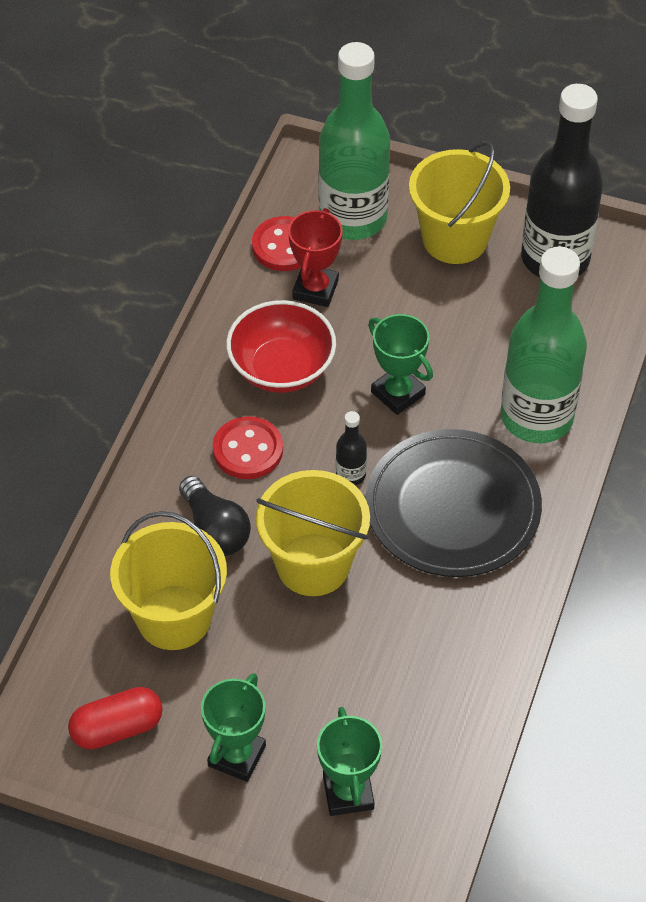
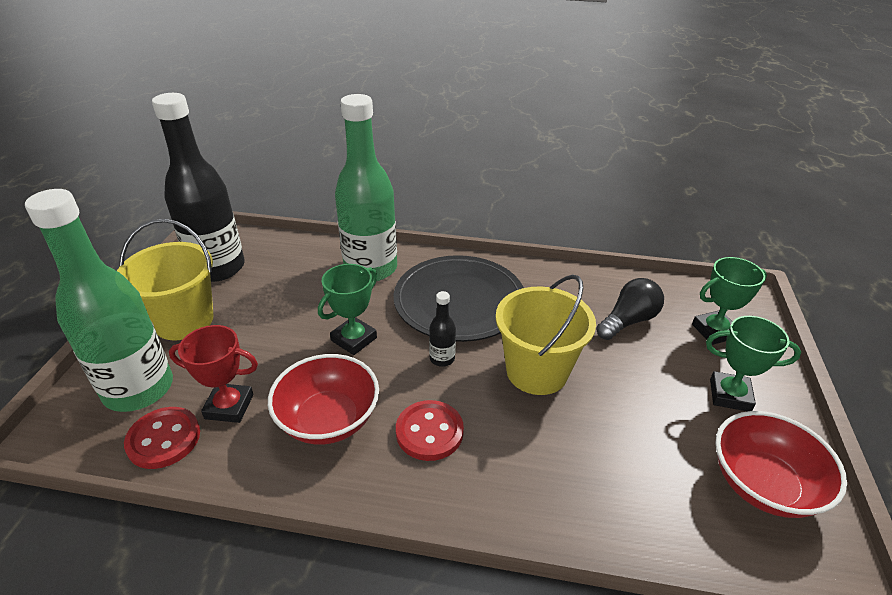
camera: 100 degrees left, 15 degrees down
red capsule [68,687,163,749] -> red bowl [715,411,847,518]
yellow bucket [110,511,227,650] -> none
black light bulb [179,476,251,556] -> black light bulb moved to [596,278,664,340]

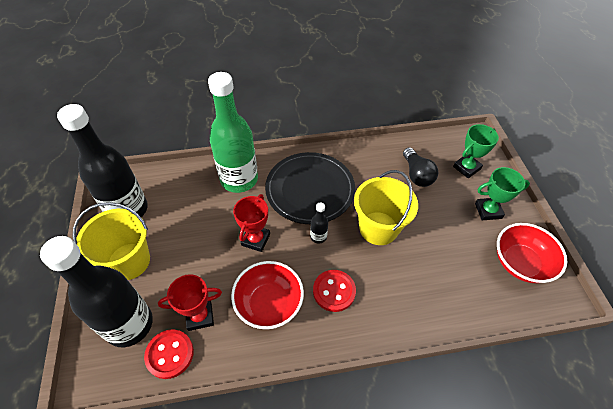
camera: 20 degrees left, 15 degrees up
green bottle [25,189,173,412] -> black bottle [40,236,153,347]
green trophy [318,264,377,355] -> red trophy [233,194,270,252]
black light bulb [596,278,664,340] -> black light bulb turned 135 degrees clockwise [403,147,438,187]

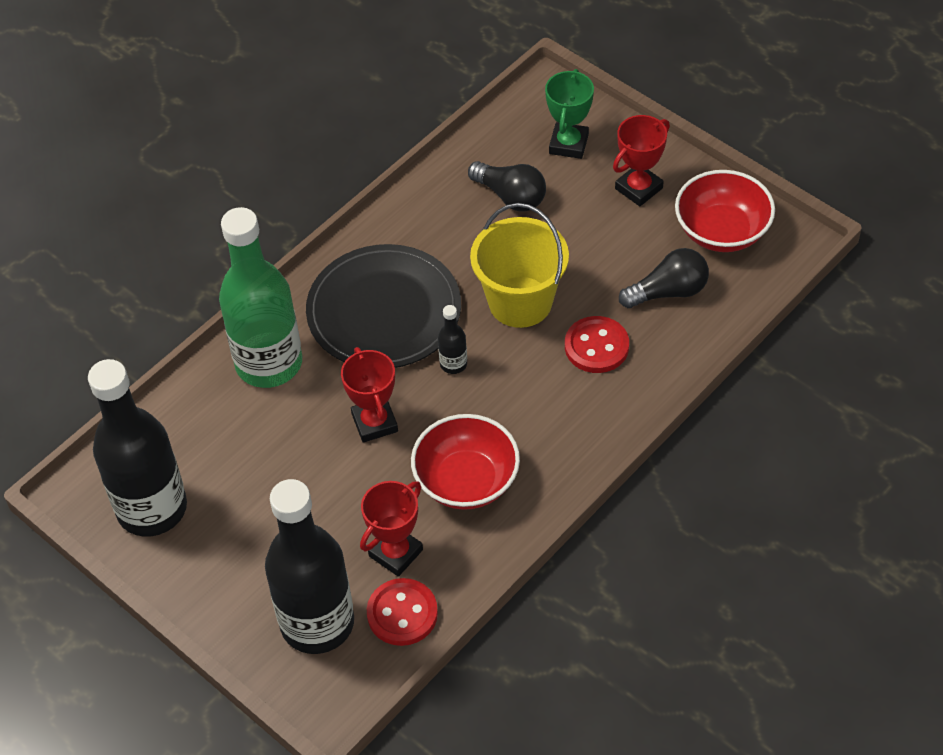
camera: 35 degrees left, 0 degrees up
yellow bucket [73,202,150,280] -> none
red button [313,270,356,312] -> red button moved to [565,316,629,373]
green trophy [475,167,530,220] -> red trophy [613,115,670,206]
none -> black light bulb [619,248,709,308]

